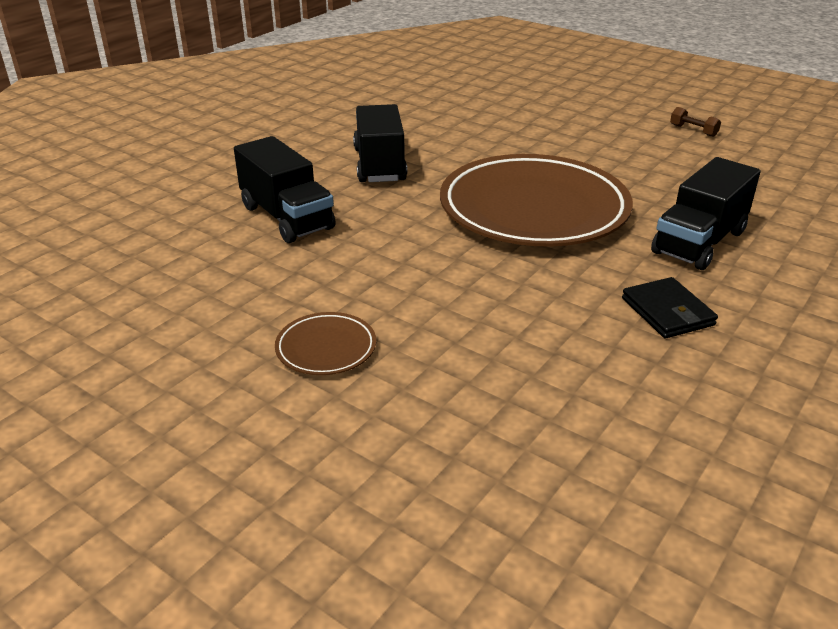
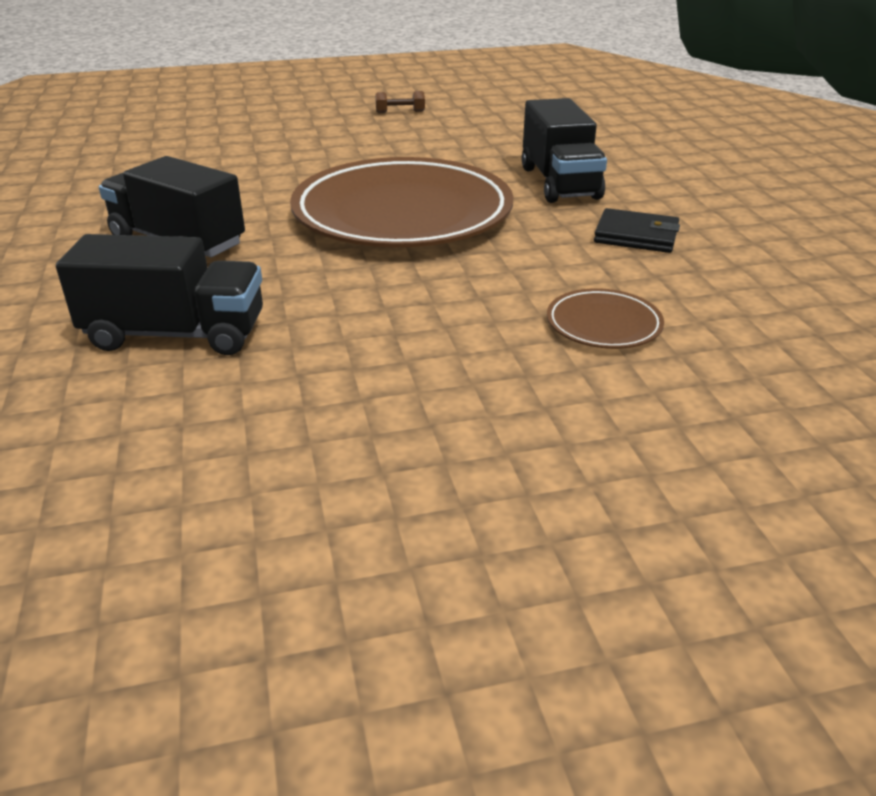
camera: 50 degrees left, 0 degrees up
brown plate [275,312,376,375] -> brown plate moved to [547,288,664,349]

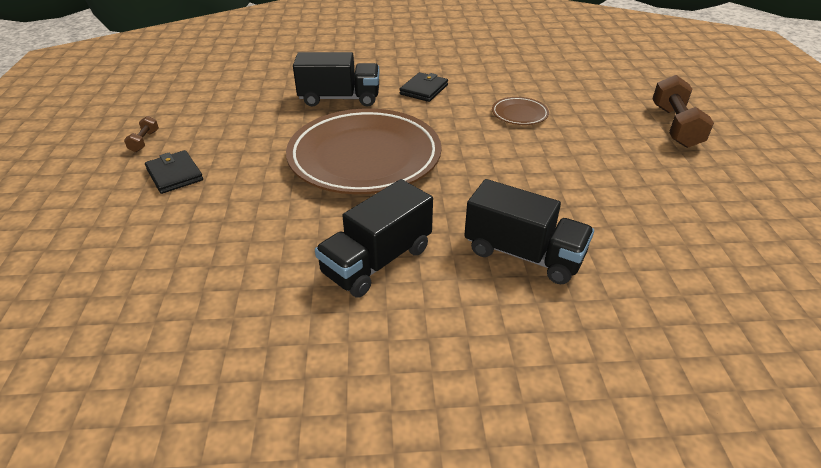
camera: 80 degrees left, 5 degrees up
black truck [56,234,263,355] -> black truck turned 105 degrees clockwise [464,179,594,284]
none -> black wallet [145,150,203,194]
none -> brown dumbbell [652,75,714,148]

